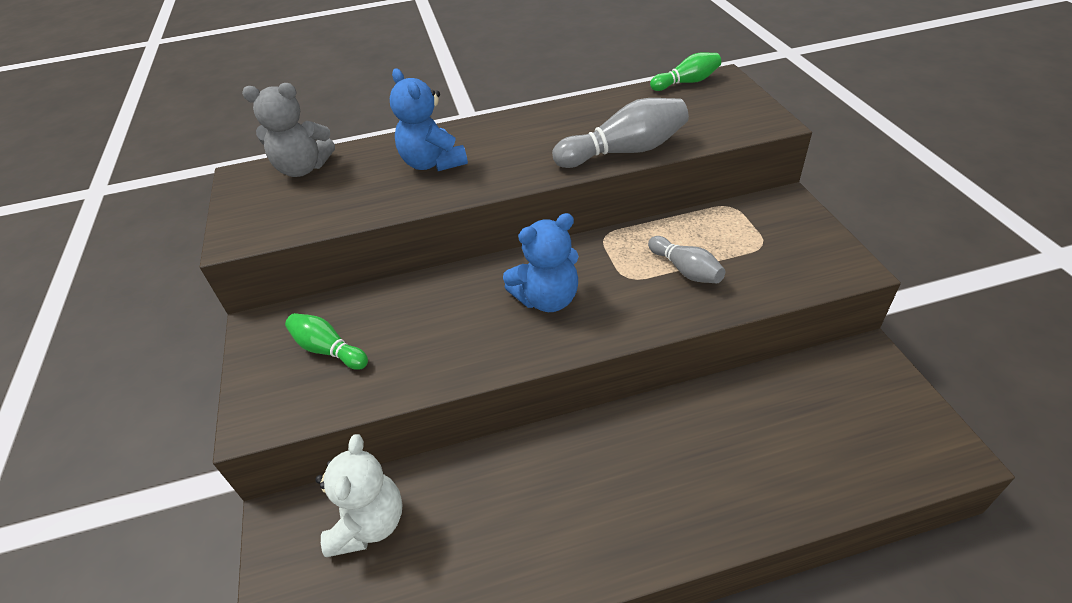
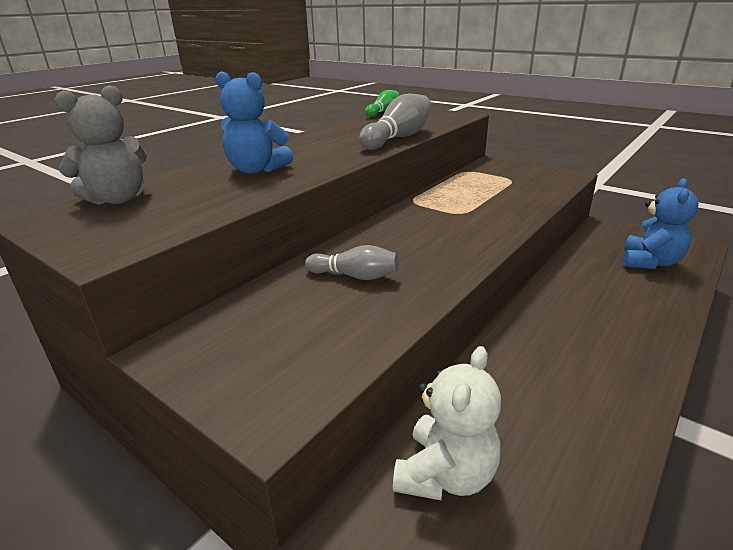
camera: 40 degrees left, 15 degrees down
green bowling pin [285,313,368,370] -> none
white teddy bear [315,434,403,557] -> white teddy bear turned 60 degrees clockwise [393,346,501,500]
blue teddy bear [503,213,578,312] -> blue teddy bear moved to [623,179,699,269]
grey bowling pin [648,236,725,283] -> grey bowling pin moved to [305,245,399,280]

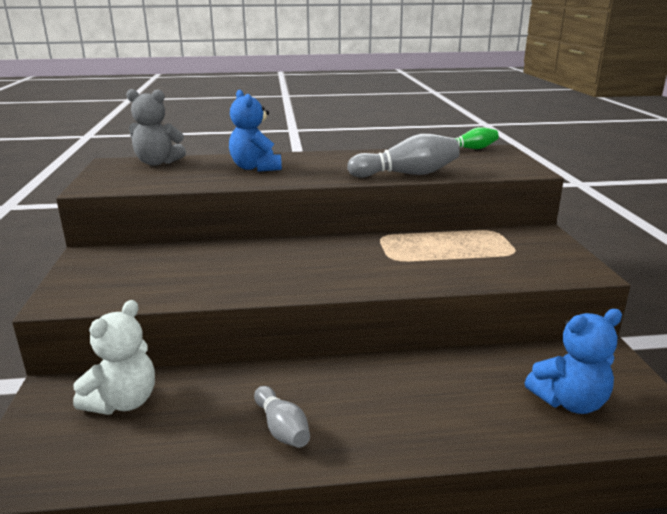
camera: 45 degrees right, 5 degrees down
grey bowling pin [305,245,399,280] -> grey bowling pin moved to [254,386,310,448]
white teddy bear [393,346,501,500] -> white teddy bear turned 45 degrees counterclockwise [73,300,155,415]

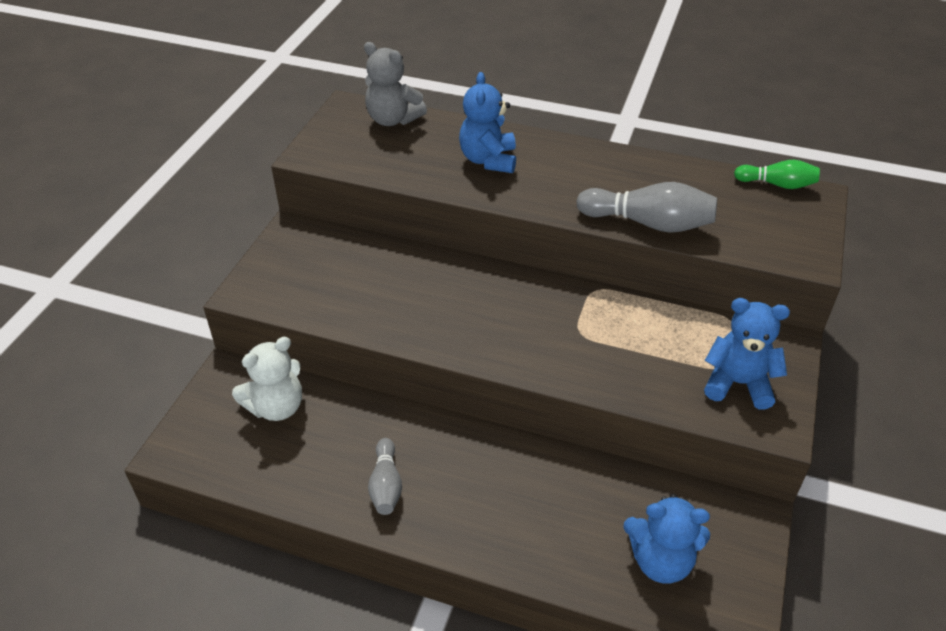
camera: 25 degrees right, 20 degrees up
none -> blue teddy bear [704,298,790,410]

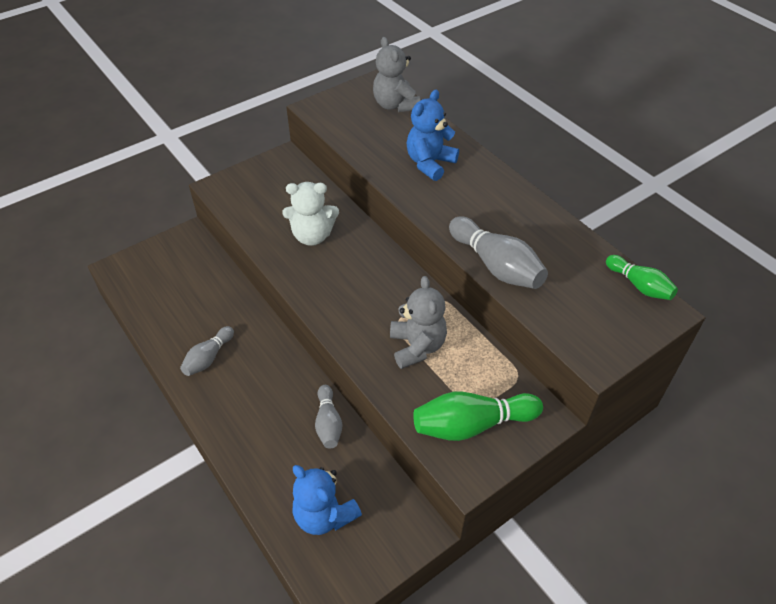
camera: 35 degrees right, 5 degrees up
white teddy bear [232,337,302,421] -> white teddy bear moved to [282,182,339,246]
blue teddy bear [704,298,790,410] -> green bowling pin [413,391,543,441]
none -> grey bowling pin [315,385,342,449]
none -> grey teddy bear [390,276,447,369]

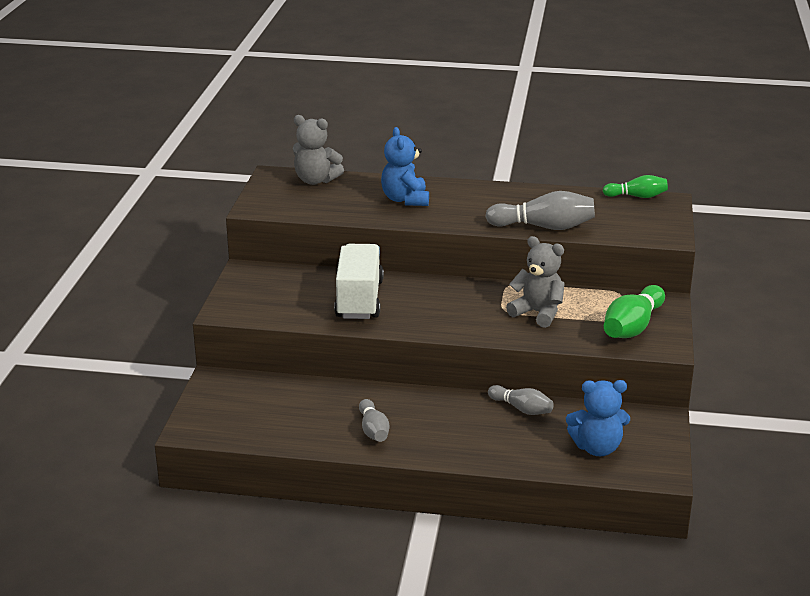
camera: 45 degrees left, 20 degrees down
white teddy bear [282,182,339,246] -> white truck [334,244,384,319]

